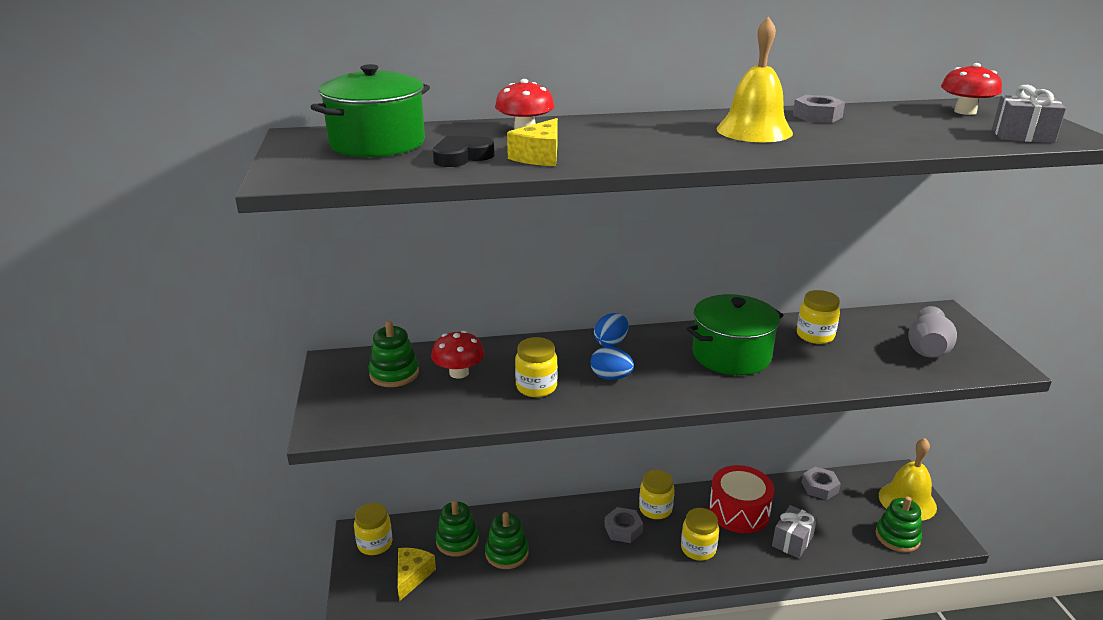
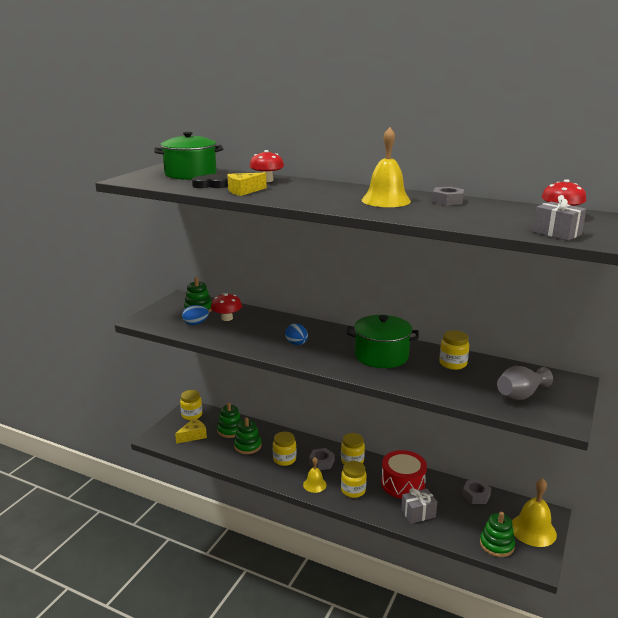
camera: 35 degrees right, 5 degrees down
yellow jar [515,337,558,397] -> yellow jar moved to [273,432,296,466]
blue egg [594,313,628,347] -> blue egg moved to [182,305,209,325]
none -> yellow bell [303,457,327,493]

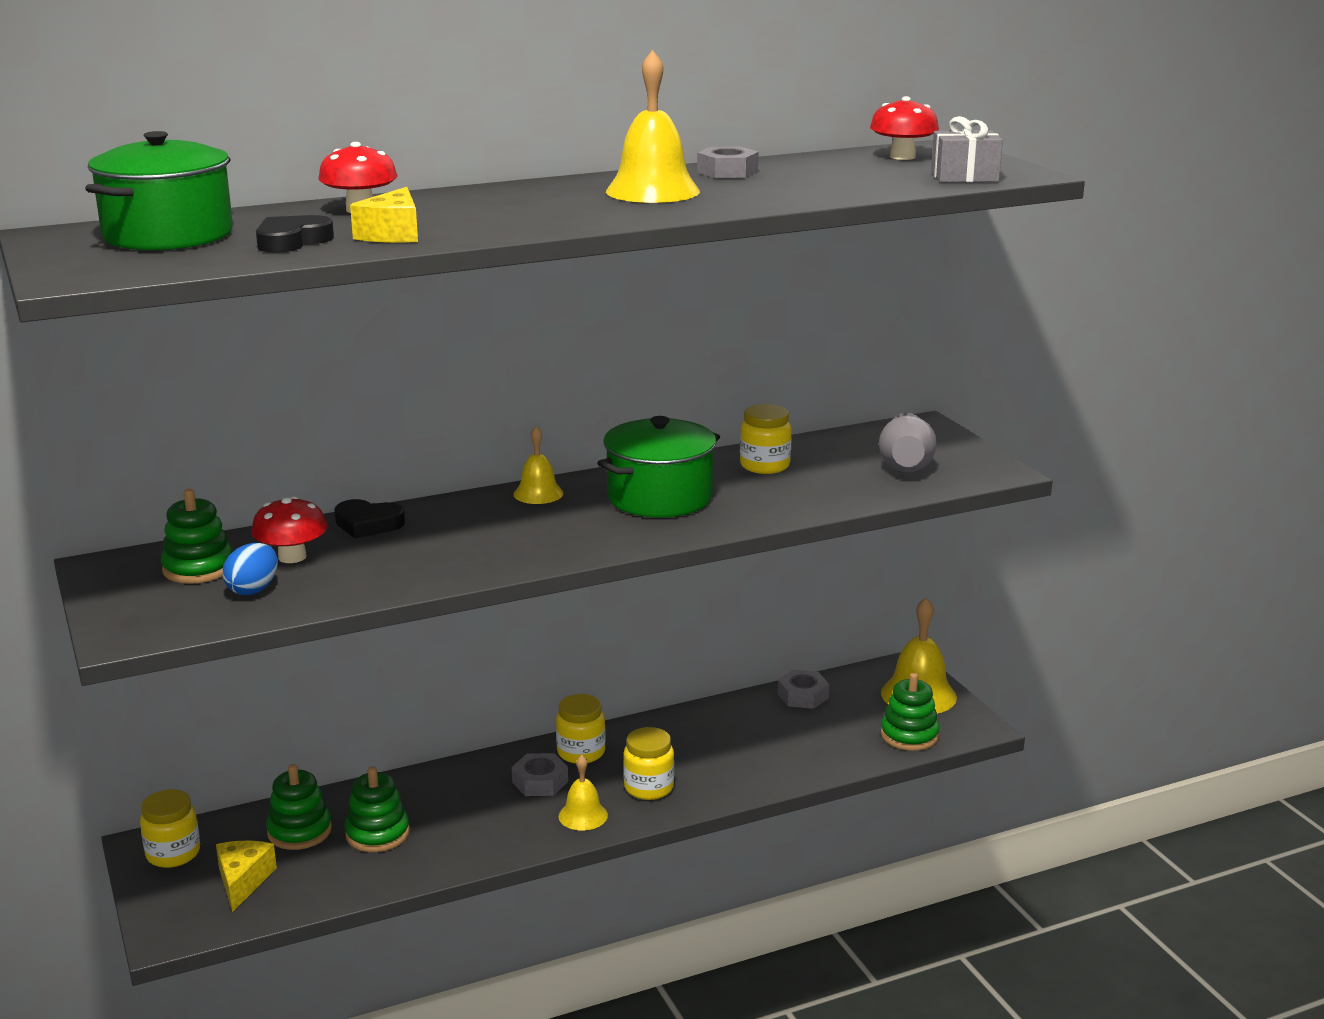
camera: 50 degrees left, 0 degrees up
yellow jar [273,432,296,466] -> none
blue egg [285,323,308,345] -> none
red drum [381,450,427,499] -> none
grey gift [401,488,437,524] -> none
none -> black heart [334,499,405,539]
none -> yellow bell [513,426,563,504]

